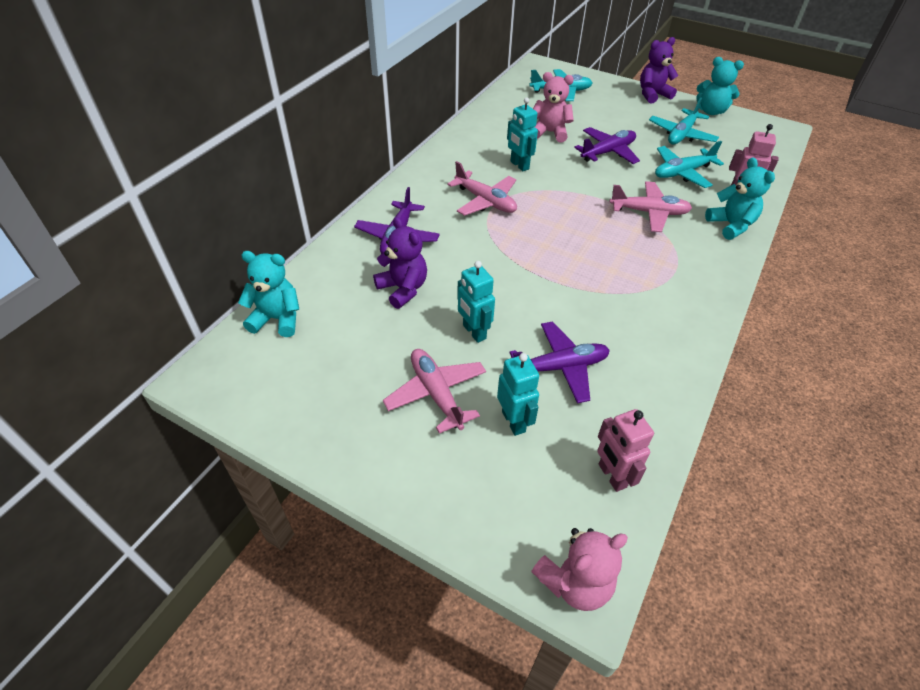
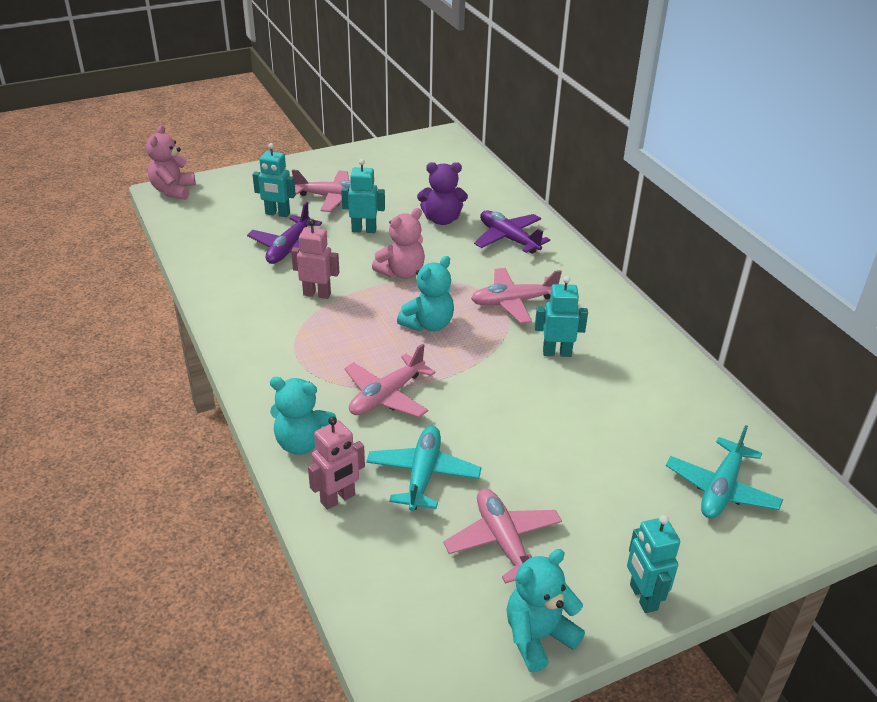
camera: 125 degrees right, 10 degrees down
turquoise teddy bear [238,251,299,337] -> turquoise teddy bear moved to [397,256,454,332]
pink teddy bear [533,72,574,142] -> pink teddy bear moved to [372,208,425,279]
purple plane [574,127,640,164] -> none
pink robot [597,409,654,492] -> pink robot moved to [291,219,339,299]
purple teddy bear [640,37,678,103] -> turquoise robot [627,515,680,613]
turquoise plane [649,98,719,145] -> pink plane [443,488,562,584]

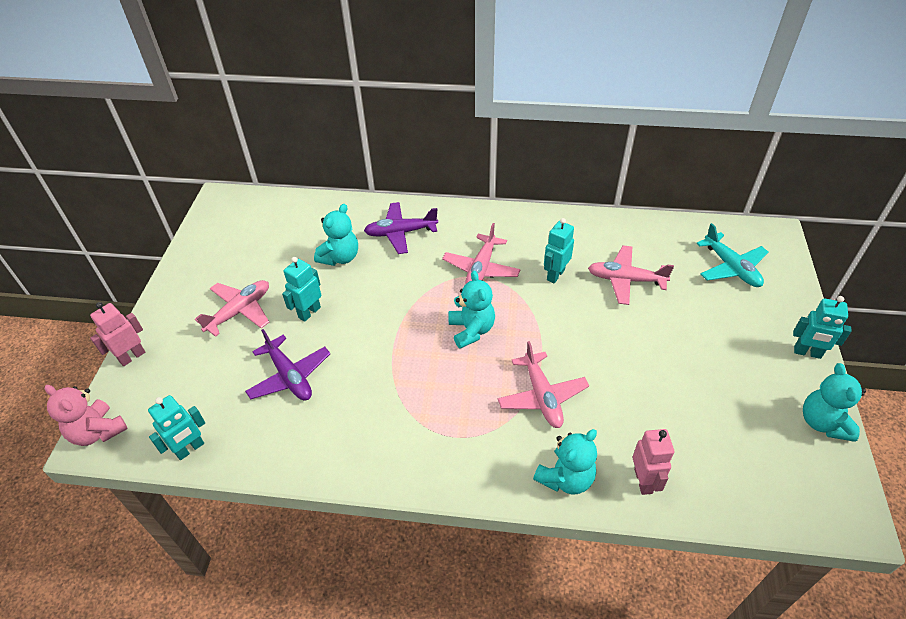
camera: 55 degrees left, 10 degrees up
turquoise robot [253,143,296,217] -> turquoise robot moved to [148,395,205,460]
pink robot [291,219,339,299] -> pink robot moved to [90,302,145,366]
turquoise plane [366,426,481,511] -> none
pink teddy bear [372,208,425,279] -> none
purple teddy bear [417,162,468,225] -> turquoise teddy bear [314,204,358,266]
pink plane [443,488,562,584] -> pink plane moved to [588,245,674,305]

